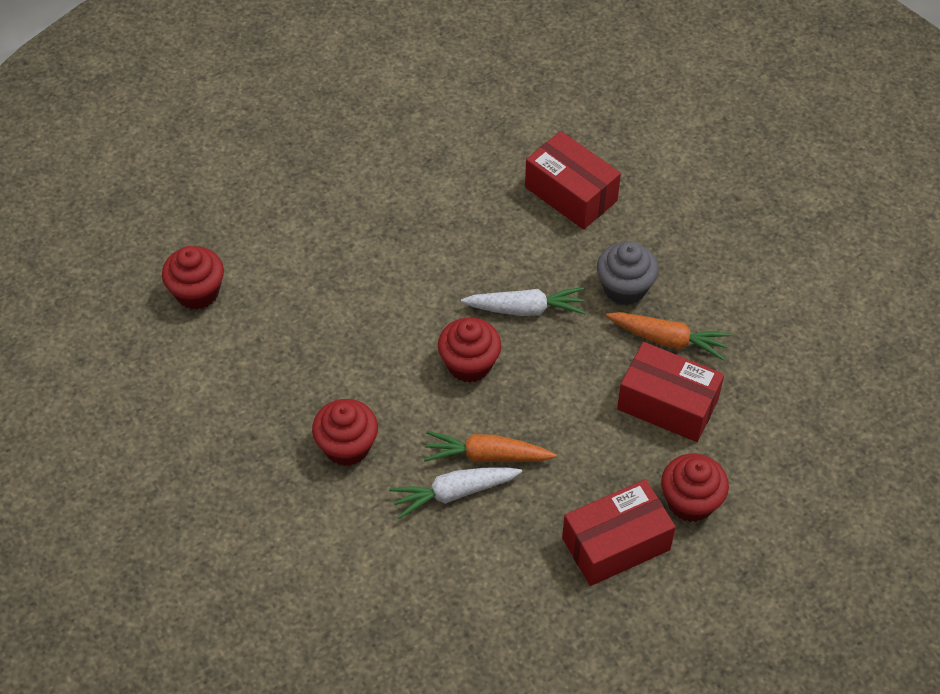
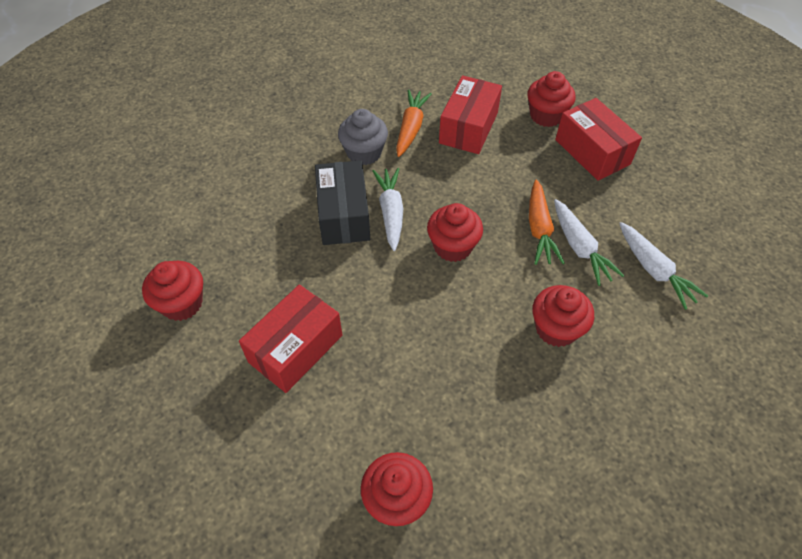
camera: 95 degrees left, 0 degrees up
red box [525,131,621,230] -> red box moved to [239,284,342,393]
none -> red cupcake [142,261,203,321]
none -> black box [315,160,370,245]
none -> white carrot [619,222,708,310]

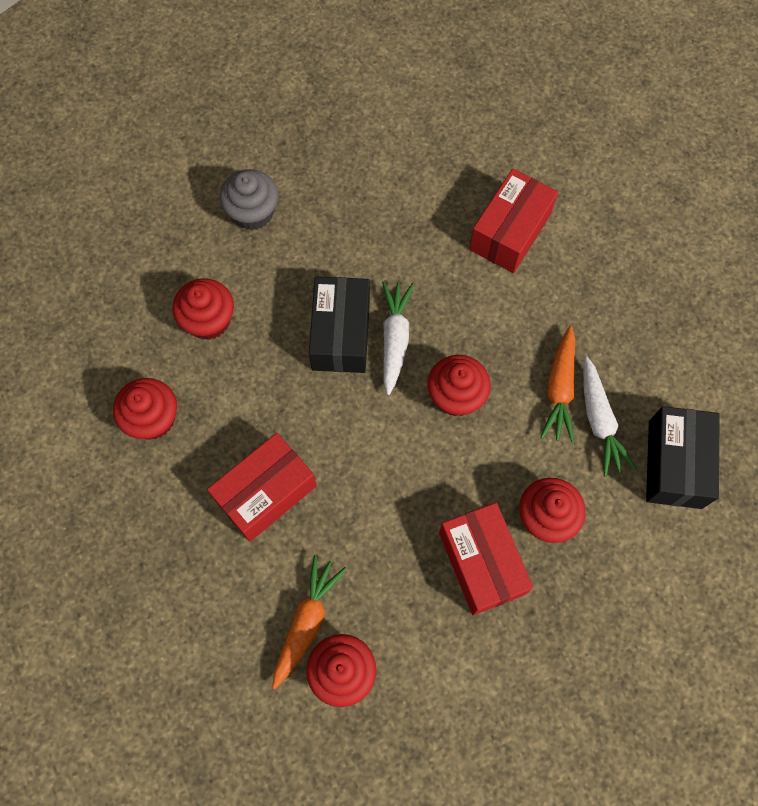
camera: 10 degrees right, 15 degrees up
grey cupcake [338,109,388,165] -> grey cupcake moved to [220,169,278,230]
orange carrot [396,90,432,157] -> orange carrot moved to [272,555,346,689]
red cupcake [527,71,576,127] -> red cupcake moved to [172,278,234,340]
red box [555,98,642,181] -> red box moved to [439,502,533,615]
white carrot [619,222,708,310] -> black box [646,406,720,509]

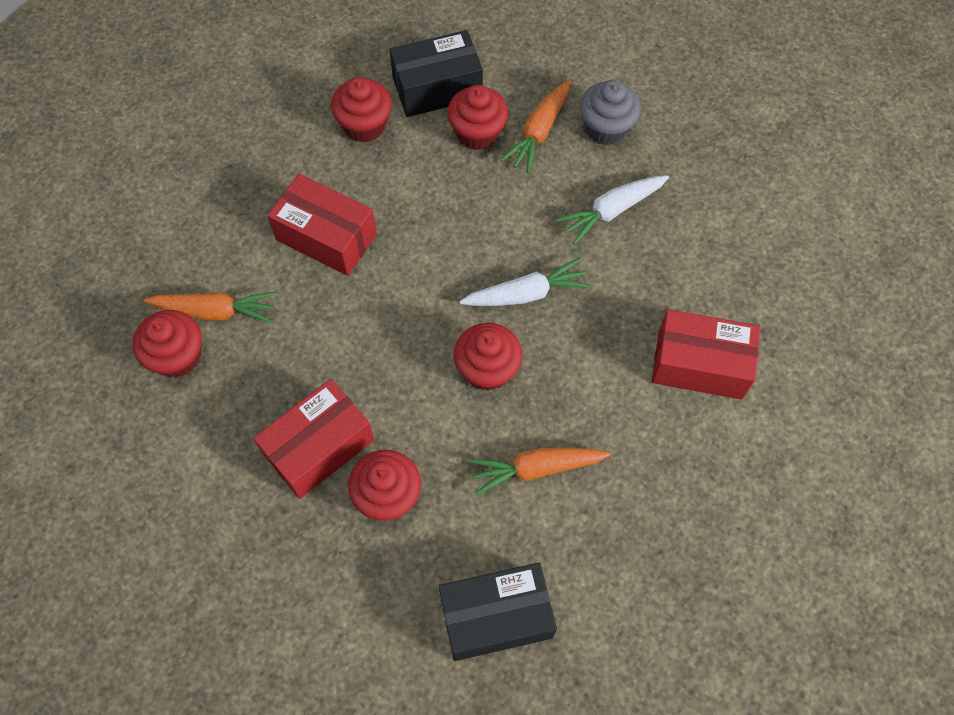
camera: 70 degrees right, 5 degrees down
black box [309,277,370,373] -> black box moved to [390,30,483,117]
white carrot [583,356,637,477] -> white carrot moved to [556,175,669,244]
none -> orange carrot [500,80,571,173]

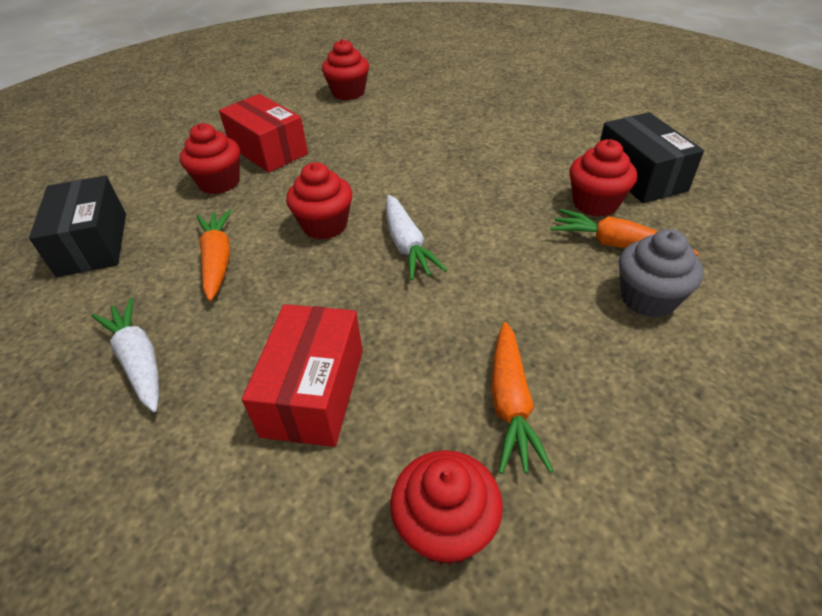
camera: 90 degrees right, 20 degrees down
orange carrot [143,292,276,323] -> orange carrot moved to [491,322,553,474]
red box [267,174,377,276] -> none
red cupcake [331,77,392,143] -> red cupcake moved to [390,450,503,565]
white carrot [556,175,669,244] -> white carrot moved to [92,298,159,412]

